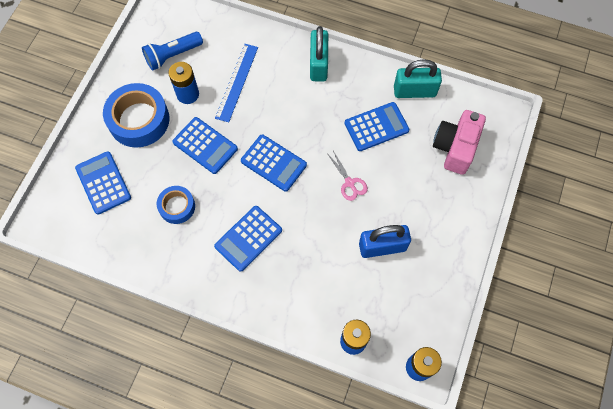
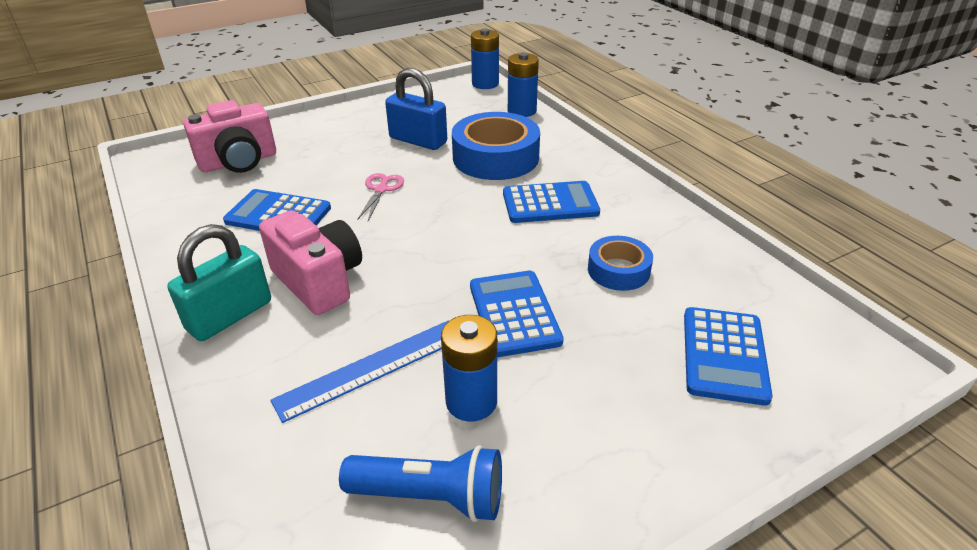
camera: 140 degrees left, 30 degrees down
blue tape [103,83,169,148] -> blue tape moved to [452,112,540,180]
blue calculator [241,134,307,192] -> none
turquoise padlock [394,59,442,98] -> none
none -> pink camera [259,210,362,315]

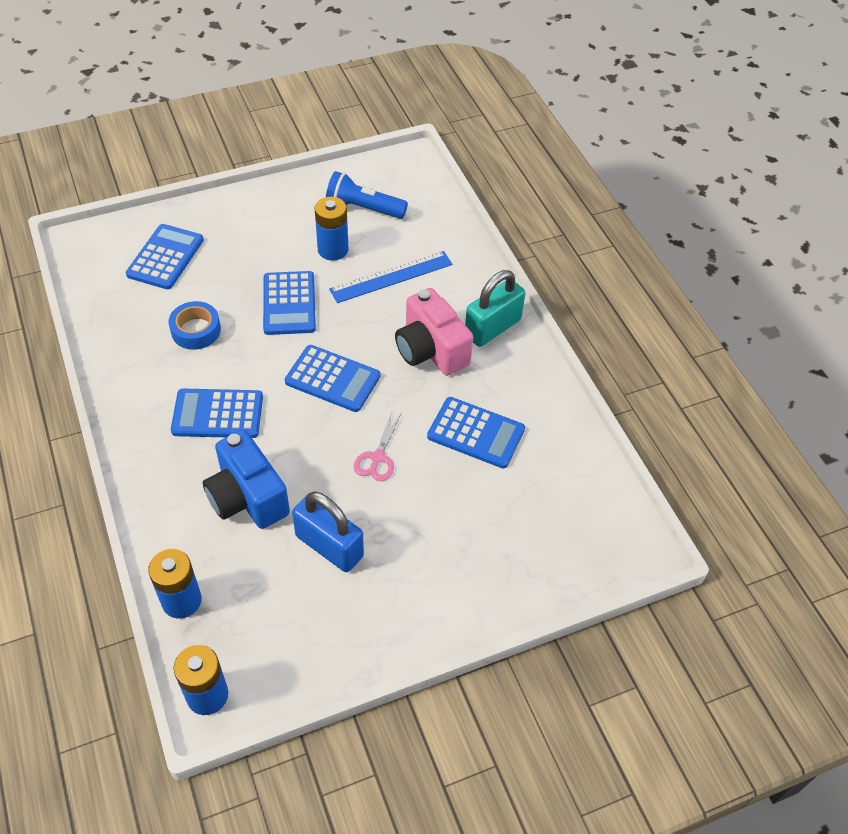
camera: 175 degrees left, 15 degrees up
pink camera [184,100,276,173] -> none
blue tape [452,112,540,180] -> blue camera [203,430,290,529]
none -> blue calculator [285,345,380,412]

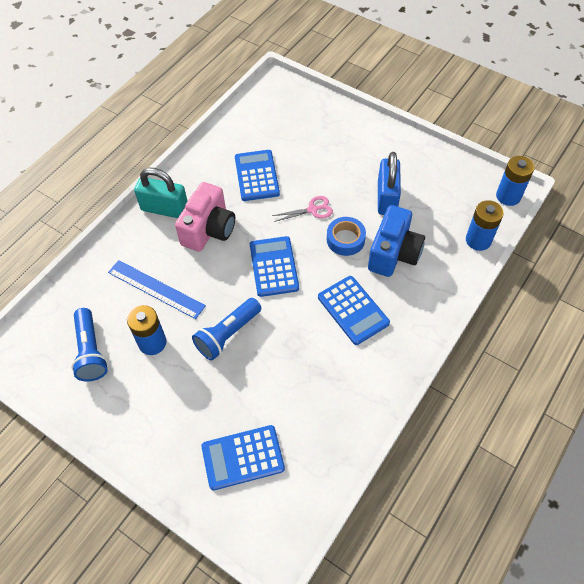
camera: 120 degrees left, 5 degrees up
blue tape [168,301,221,350] -> blue tape moved to [327,217,366,256]
blue calculator [263,271,316,335] -> blue flashlight [192,298,261,361]

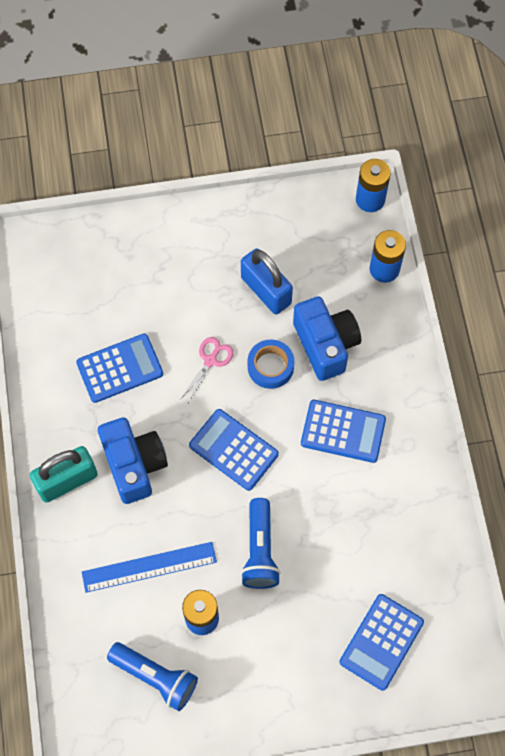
camera: 45 degrees left, 10 degrees up
pink camera [175,182,235,252] -> blue camera [98,417,168,504]
blue calculator [235,150,280,201] -> blue calculator turned 120 degrees clockwise [76,334,163,403]

